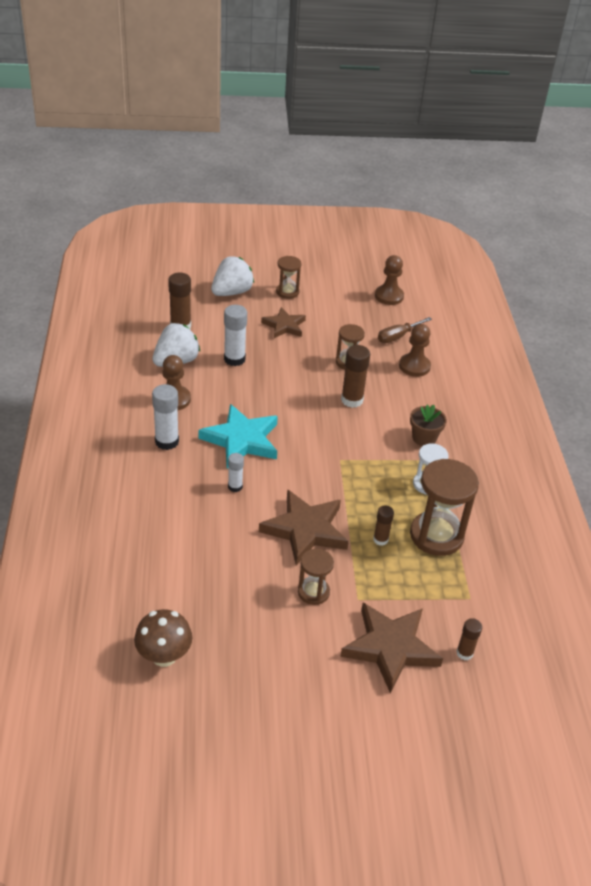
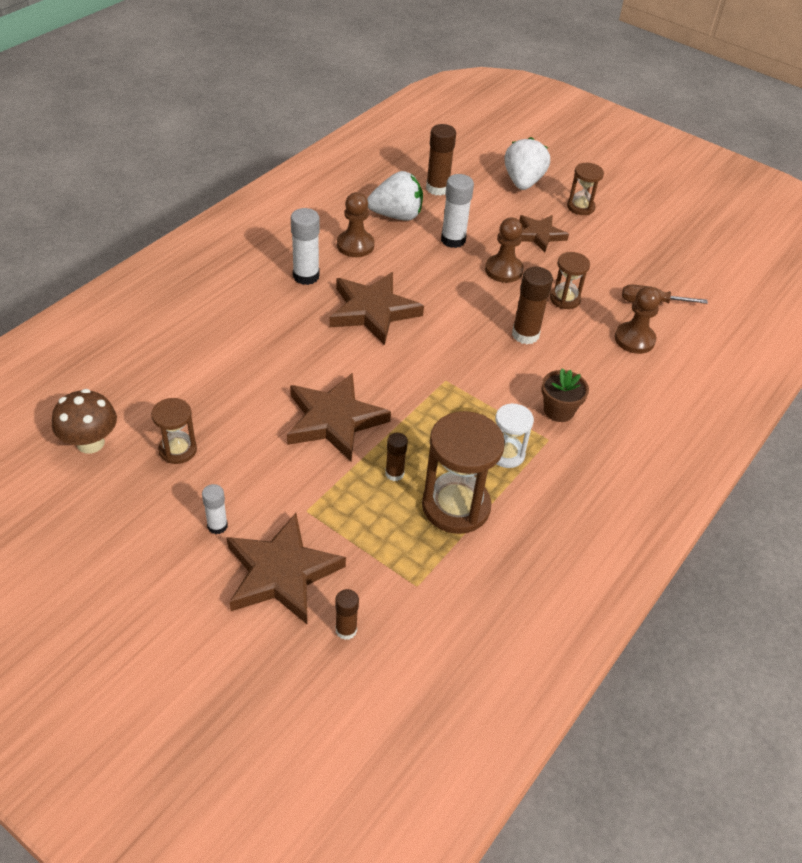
camera: 40 degrees right, 5 degrees up
turquoise star [198,404,278,468] -> brown star [329,272,424,345]
white strawberry [211,256,254,296] -> white strawberry turned 75 degrees counterclockwise [504,137,550,190]
white glue stick [228,453,244,492] -> white glue stick moved to [202,484,228,534]
brown hourglass [298,549,334,605] -> brown hourglass moved to [151,398,197,464]
brown pawn [375,255,404,305] -> brown pawn moved to [485,218,524,283]

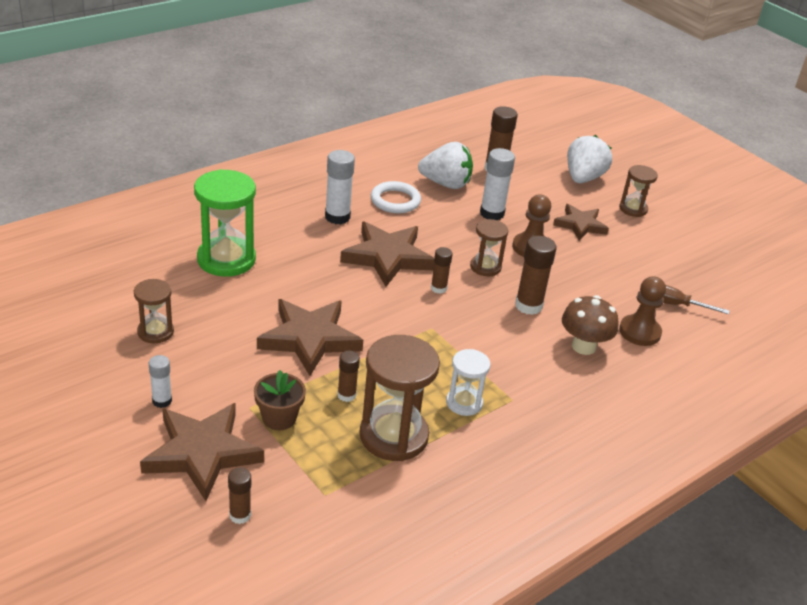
camera: 15 degrees right, 10 degrees down
brown mushroom [52,389,117,454] -> brown mushroom moved to [562,295,619,355]
brown pawn [337,192,374,257] -> white ring [371,181,421,213]
brown flower pot [541,368,589,422] -> brown flower pot moved to [254,370,306,430]
brown hourglass [550,252,590,309] -> brown hourglass moved to [470,219,508,276]
none -> green hourglass [194,169,256,277]
none -> brown glue stick [431,247,452,294]

